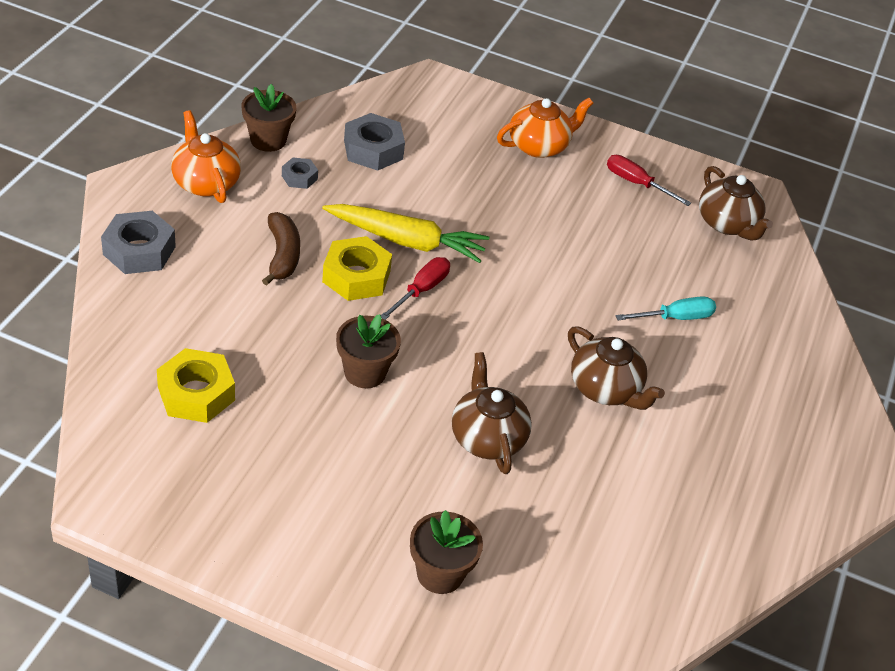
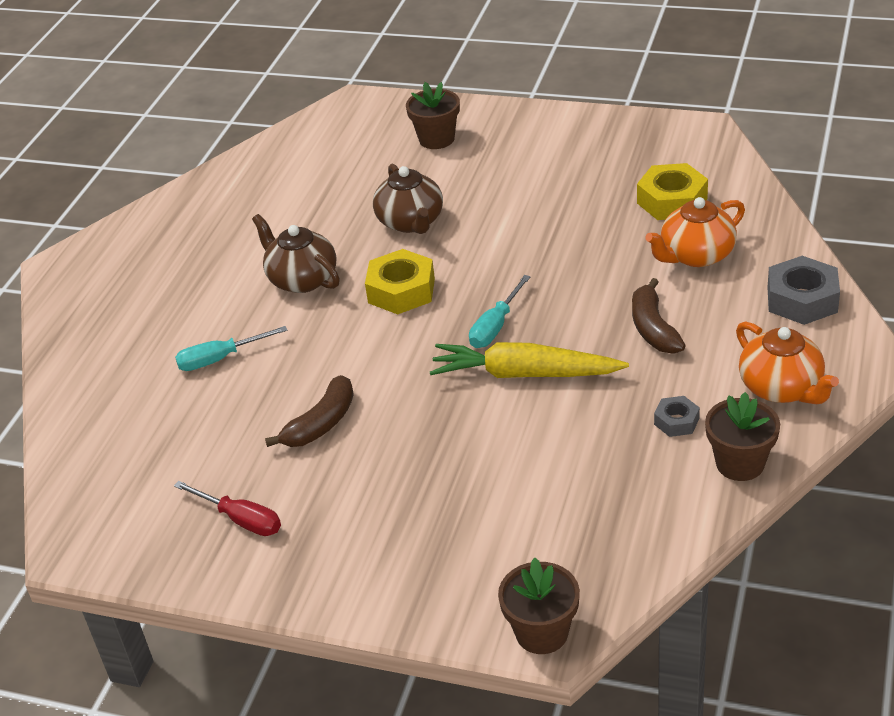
camera: 175 degrees left, 5 degrees down
yellow nut [322,236,392,301] -> yellow nut moved to [365,249,435,314]
brown flower pot [336,314,401,388] -> brown flower pot moved to [498,558,580,654]
grey nut [344,113,405,171] -> none
red screwdriver [381,257,450,320] -> turquoise screwdriver [469,275,531,348]
orange teapot [497,98,593,158] -> orange teapot moved to [645,197,745,267]
brown teapot [699,166,773,241] -> none
none -> brown banana [265,375,354,447]

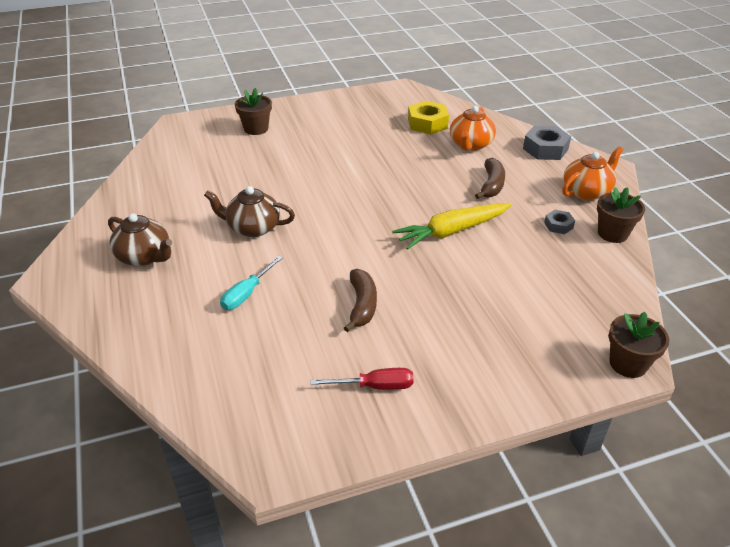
camera: 40 degrees left, 0 degrees up
yellow nut [365,249,435,314] -> none
brown teapot [373,164,443,234] -> brown teapot moved to [108,213,172,266]
turquoise screwdriver [469,275,531,348] -> none
brown banana [632,278,686,354] -> brown banana turned 120 degrees counterclockwise [475,158,505,199]
orange teapot [736,321,839,404] -> orange teapot turned 60 degrees counterclockwise [562,147,623,200]

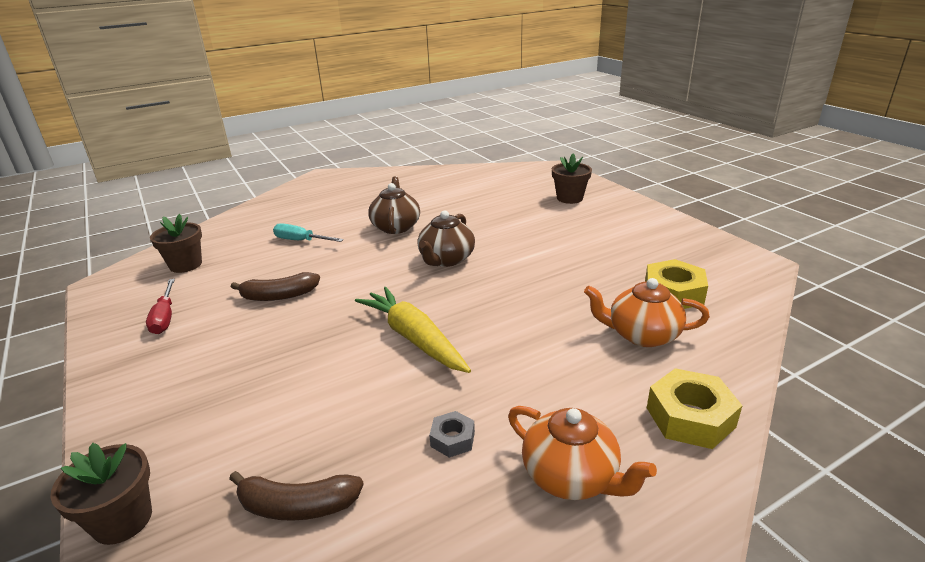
camera: 80 degrees right, 10 degrees down
brown teapot [108,213,172,266] -> brown teapot moved to [417,210,475,267]
brown banana [475,158,505,199] -> brown banana moved to [229,471,364,521]
grey nut [523,126,571,160] -> yellow nut [647,368,743,449]
brown flower pot [597,187,645,243] -> brown flower pot moved to [150,214,202,273]

